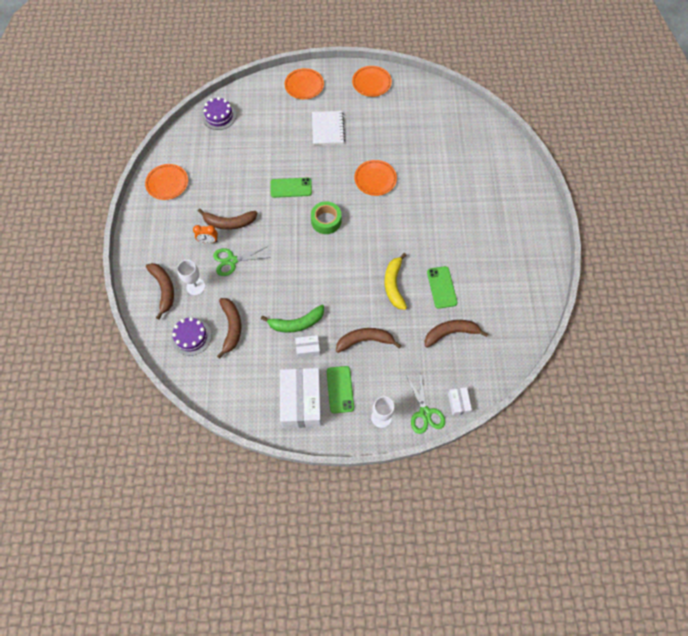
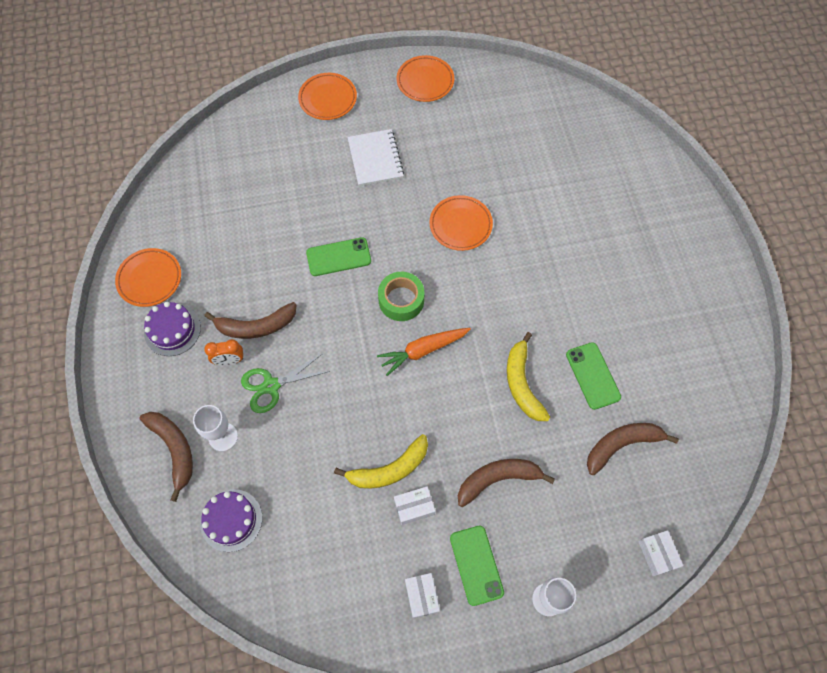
camera: 10 degrees left, 0 degrees up
purple cake [202,97,236,130] -> purple cake moved to [144,302,201,356]
brown banana [217,298,241,359] -> none
green banana [261,305,324,333] -> yellow banana [334,434,428,489]
white box [280,368,321,428] -> white box [405,573,440,618], size x0.46
green scissors [407,372,445,434] -> none
none -> orange carrot [377,328,471,376]

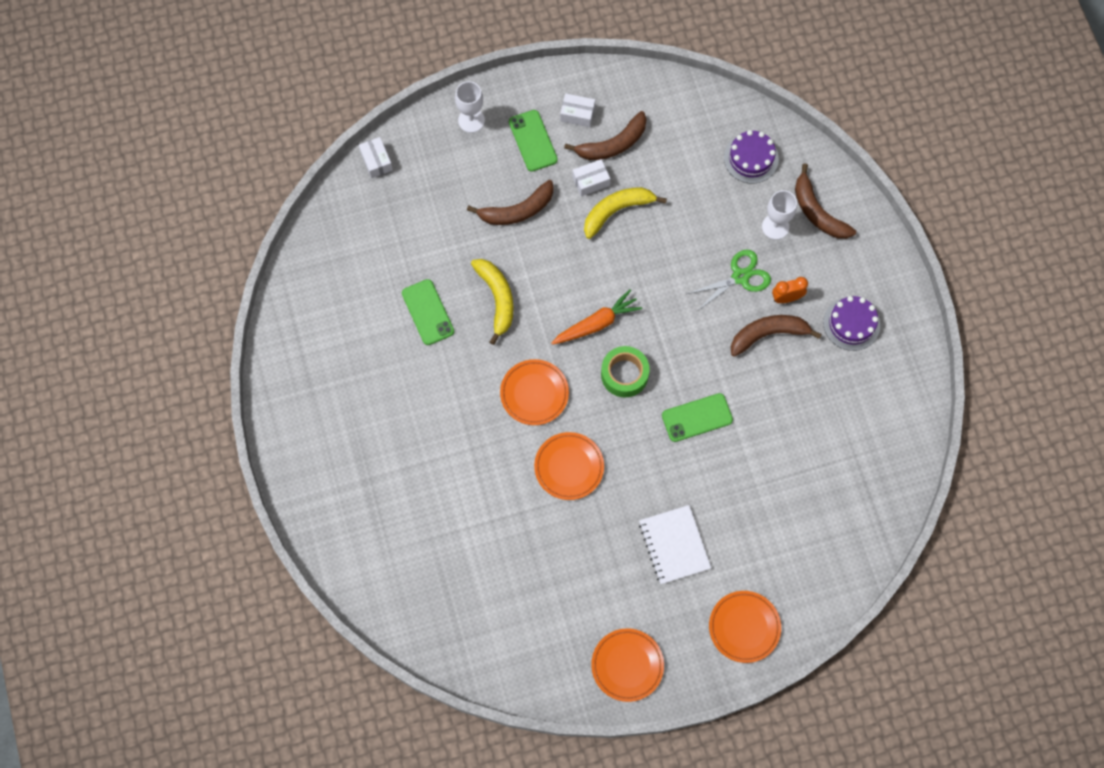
camera: 175 degrees right, 5 degrees up
orange plate [115,248,181,307] -> orange plate moved to [500,359,569,425]
white box [405,573,440,618] -> white box turned 60 degrees counterclockwise [560,93,595,127]
brown banana [587,423,679,475] -> brown banana moved to [564,111,647,160]

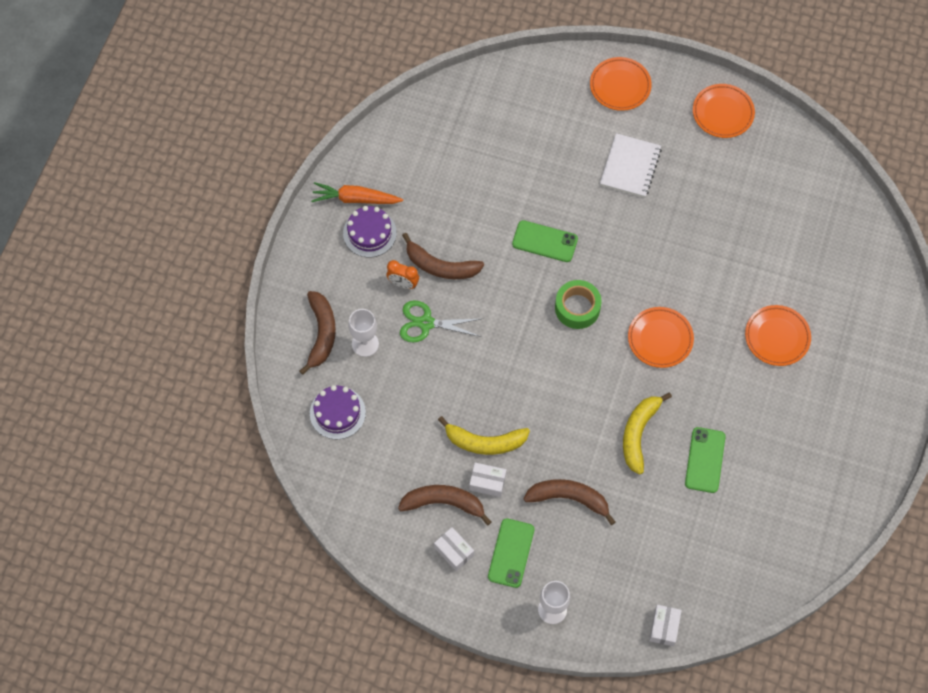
camera: 145 degrees left, 5 degrees down
orange plate [534,432,604,500] -> orange plate moved to [745,305,811,366]
orange carrot [551,290,642,345] -> orange carrot moved to [311,182,403,204]

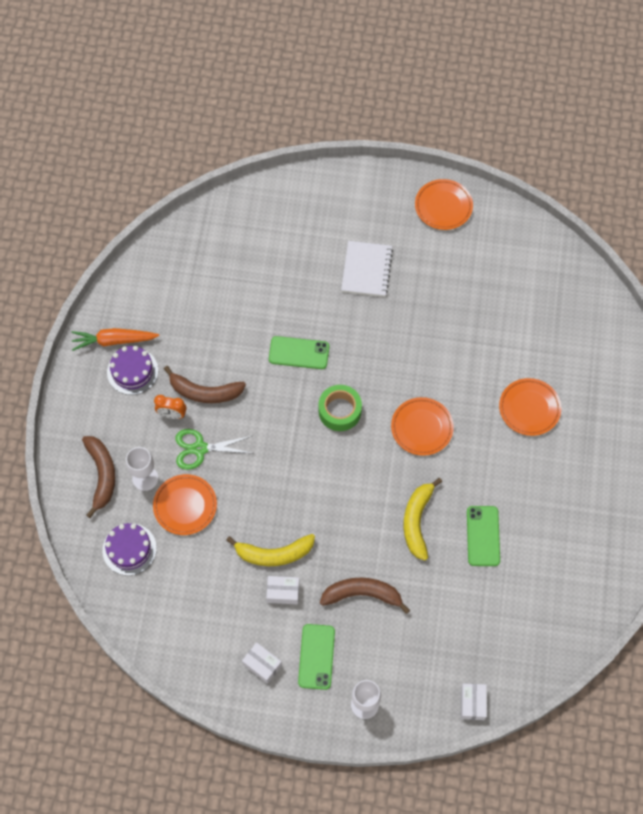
camera: 10 degrees left, 0 degrees up
brown banana [398,485,491,526] -> none
orange plate [590,57,652,111] -> orange plate moved to [153,474,217,535]

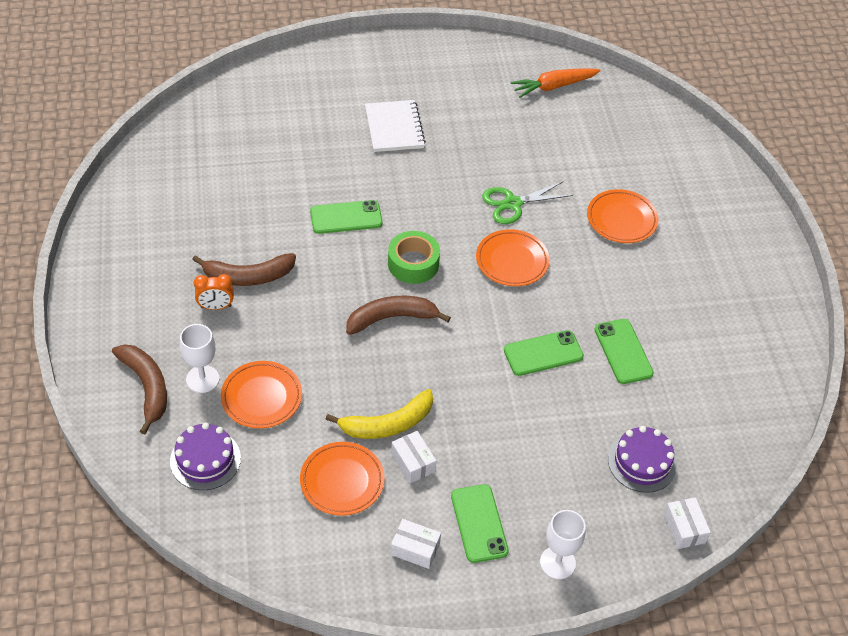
camera: 20 degrees left, 15 degrees down
orange carrot [71,328,159,351] -> orange carrot moved to [511,68,601,98]
purple cake [107,346,158,395] -> purple cake moved to [608,426,677,493]
green scissors [175,429,252,470] -> green scissors moved to [482,181,573,224]
white box [266,576,299,604] -> white box turned 75 degrees clockwise [391,431,436,483]
brown banana [320,578,410,614] -> brown banana moved to [346,296,451,335]
yellow banana [404,478,442,561] -> green phone [504,330,584,376]
orange plate [415,179,473,230] -> orange plate moved to [300,442,385,516]

